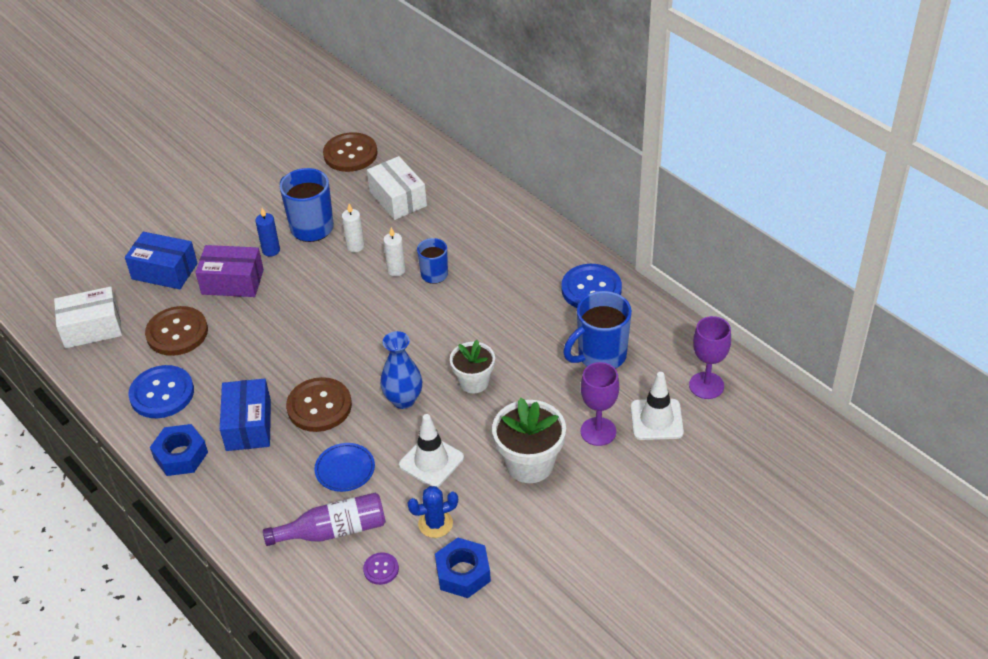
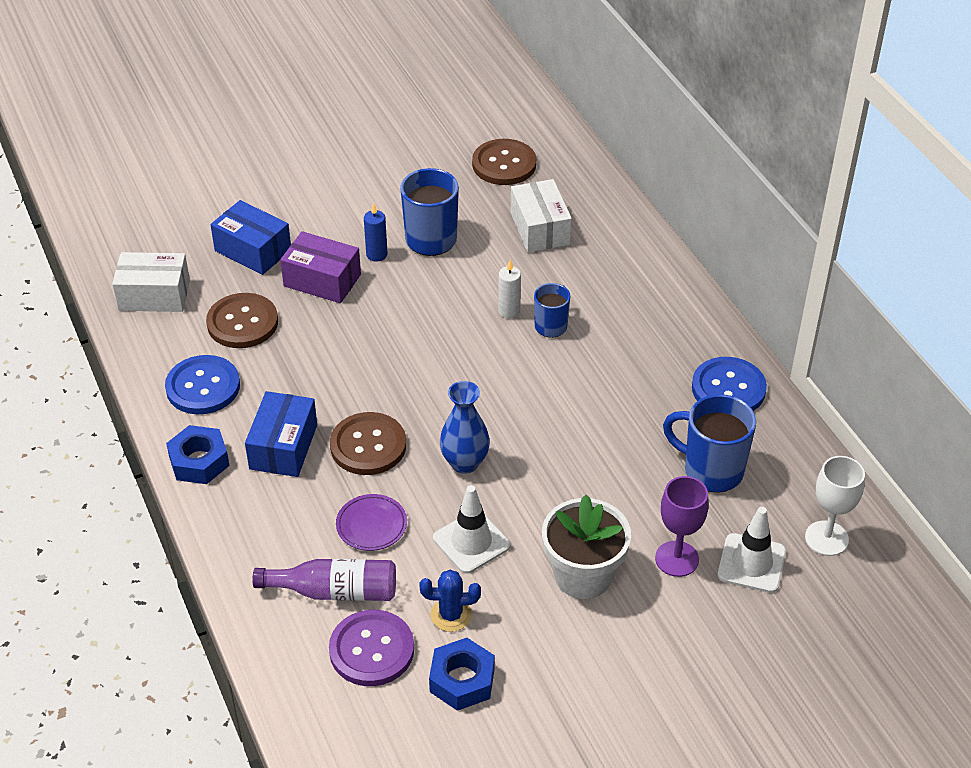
camera: 15 degrees right, 0 degrees up
blue plate [314,443,375,492] -> purple plate [336,494,407,551]
white candle [342,204,364,252] -> none
purple button [363,552,399,585] -> purple button [329,610,414,686], size x2.04
white flower pot [450,340,495,393] -> none
blue mug [563,291,632,369] -> blue mug turned 45 degrees clockwise [663,394,756,493]
purple goblet [689,316,731,399] -> white goblet [805,456,865,556]

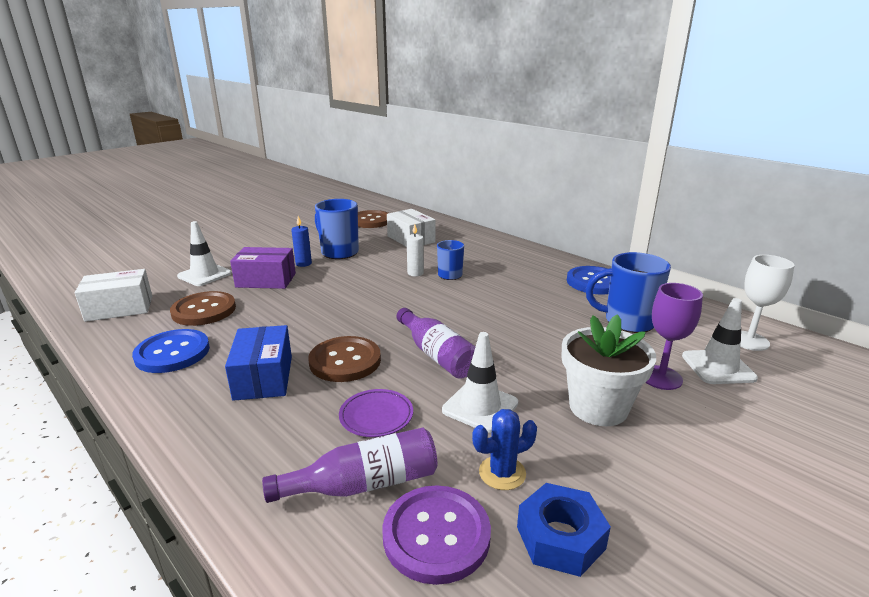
camera: 20 degrees left, 20 degrees down
blue nut [166,425,230,484] -> none
blue box [210,200,291,275] -> white traffic cone [177,221,232,286]
blue vase [440,381,490,474] -> purple bottle [396,308,476,379]

